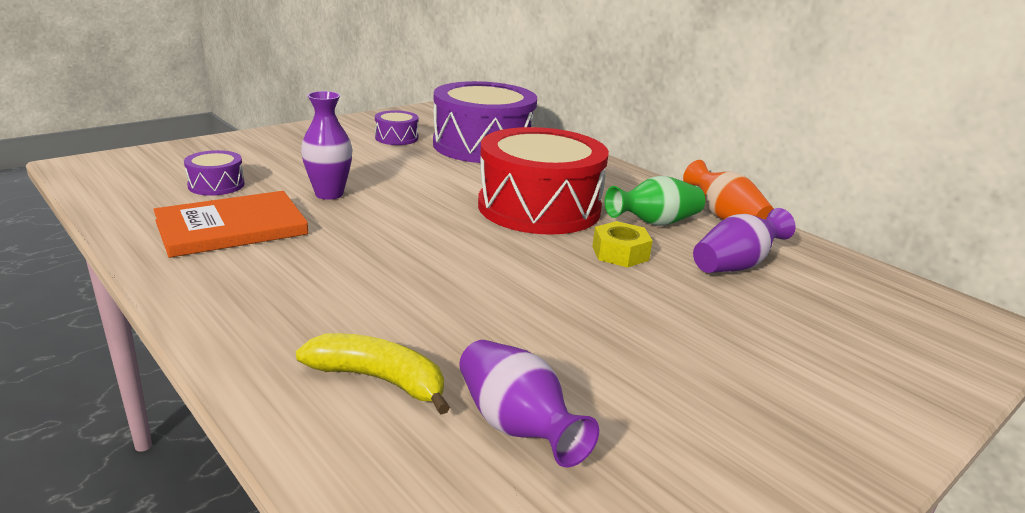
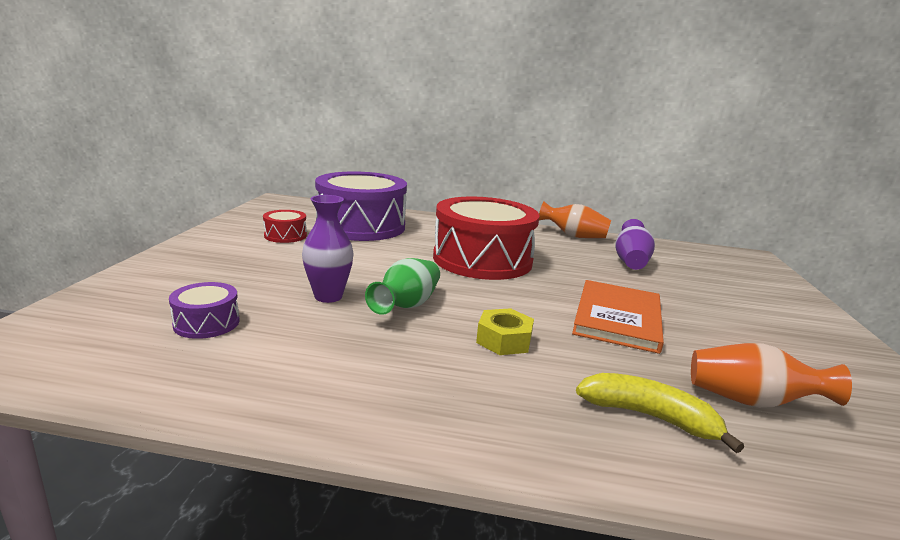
camera: 40 degrees left, 5 degrees down
orange book [153,191,308,258] -> orange book moved to [572,280,664,354]
yellow banana [296,333,450,414] -> yellow banana turned 45 degrees clockwise [576,373,744,453]
purple drum [375,110,418,145] -> red drum [263,210,307,243]
purple vase [459,340,599,467] -> orange vase [691,343,852,408]
yellow nut [592,221,653,268] -> yellow nut moved to [476,308,534,355]
green vase [605,176,705,226] -> green vase moved to [365,258,440,315]

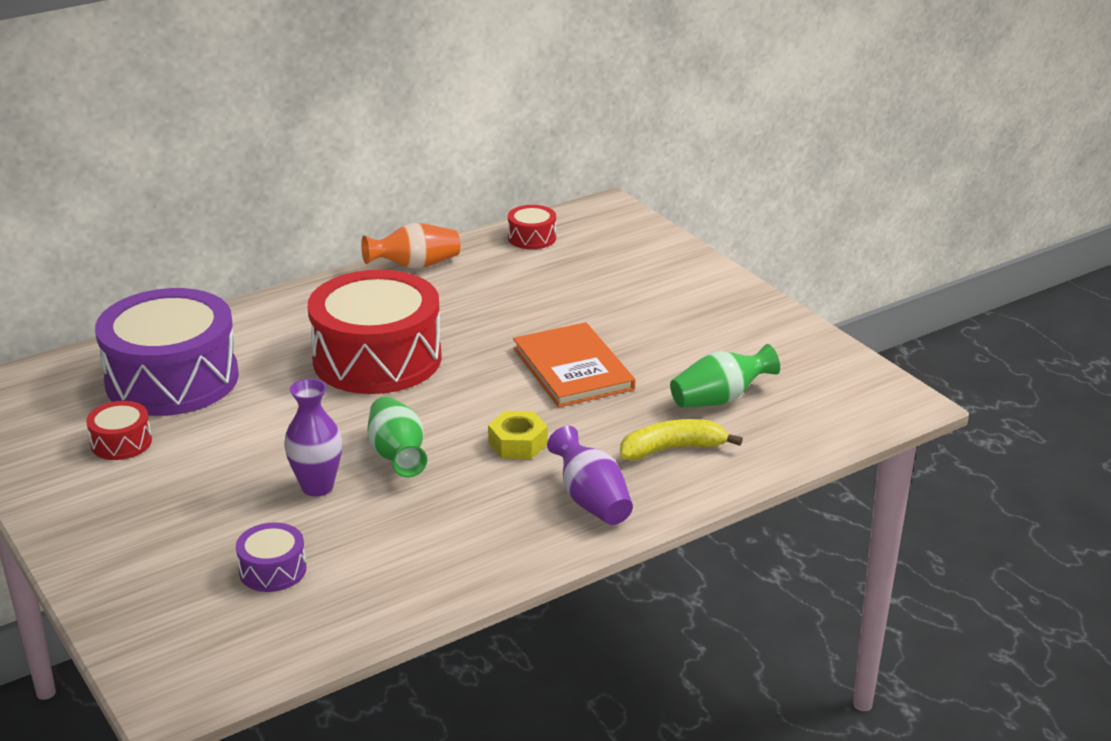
camera: 40 degrees left, 10 degrees up
purple vase [615,219,655,270] -> purple vase moved to [547,426,633,525]
orange vase [691,343,852,408] -> green vase [670,344,780,408]
none -> red drum [508,205,556,249]

